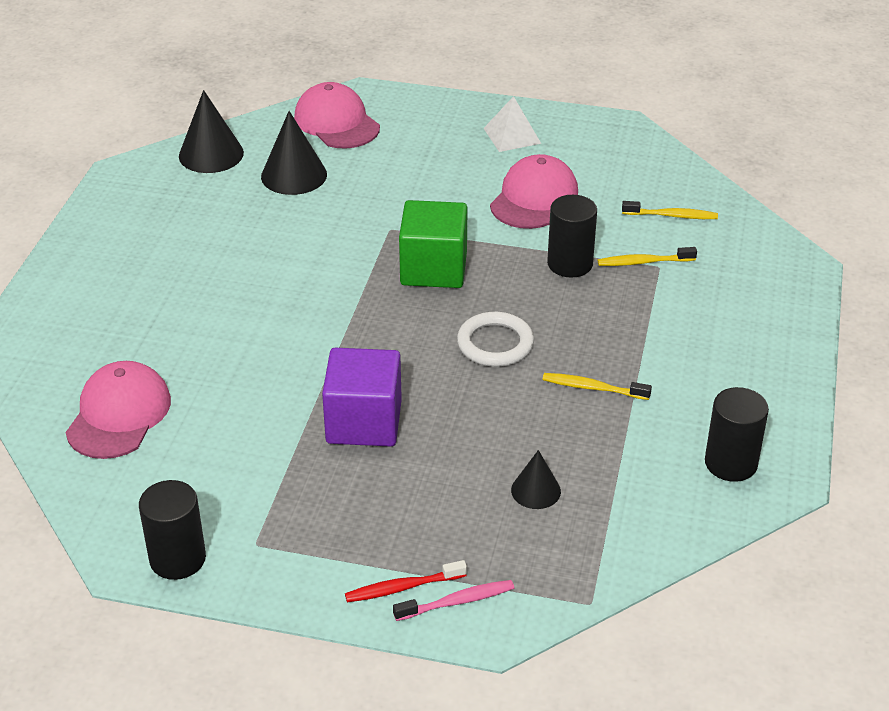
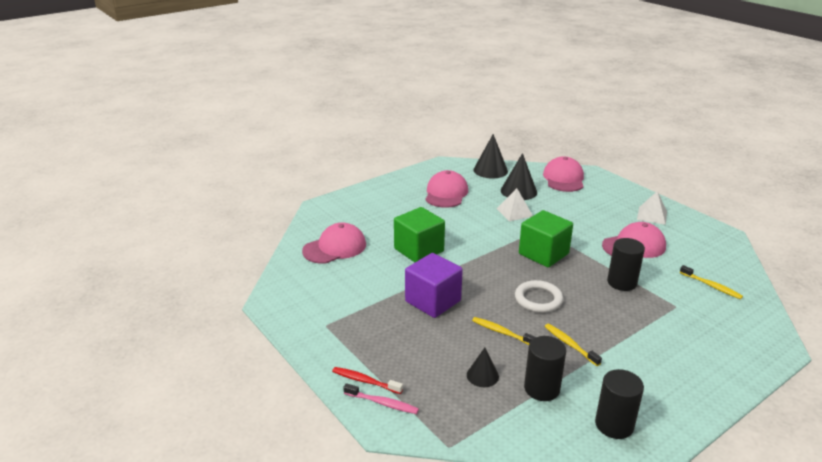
camera: 40 degrees right, 10 degrees down
black cylinder [139,480,206,580] -> black cylinder moved to [524,336,566,401]
yellow toothbrush [598,247,697,266] -> yellow toothbrush moved to [472,317,536,345]
none -> green cube [394,207,445,262]
none -> pink cap [425,170,468,208]
none -> white pyramid [497,188,533,221]

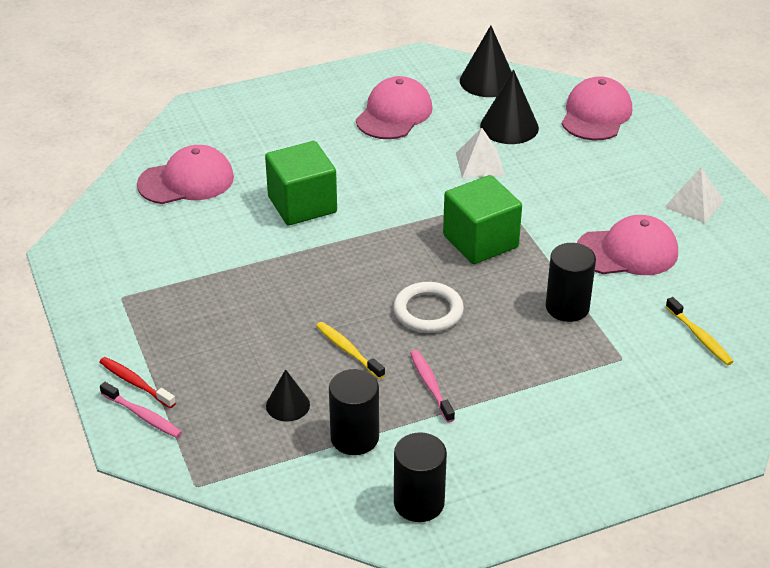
camera: 15 degrees right, 10 degrees up
purple cube [405,253,463,318] -> none
yellow toothbrush [545,324,602,366] -> pink toothbrush [410,350,455,423]

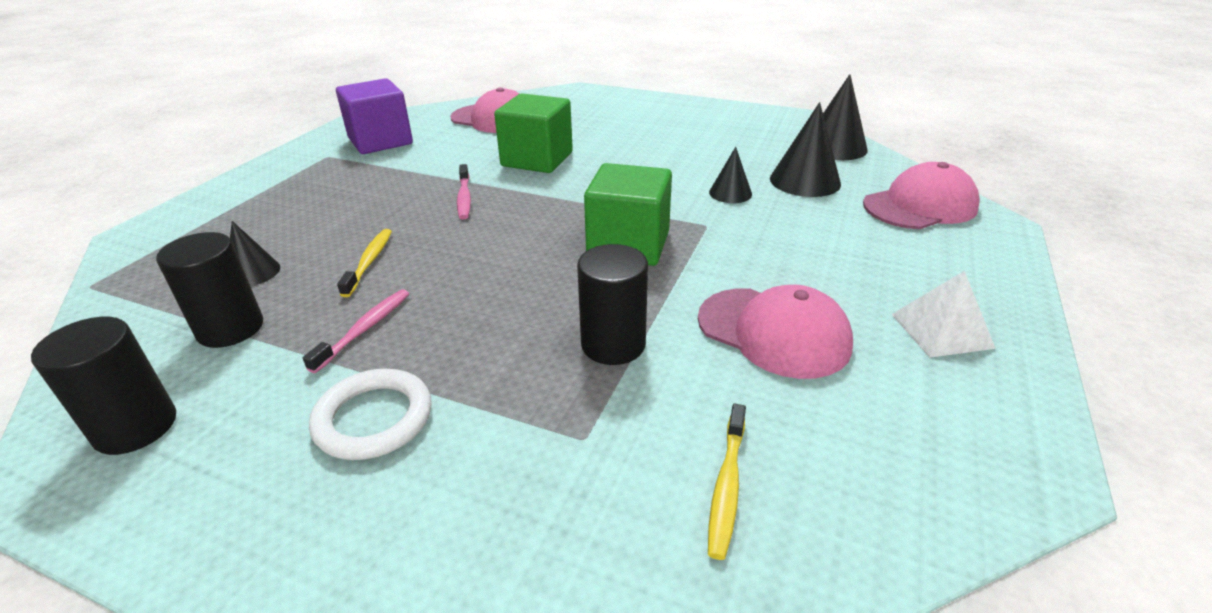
camera: 45 degrees right, 5 degrees down
red toothbrush [99,357,176,408] -> none
pink toothbrush [100,382,182,438] -> pink toothbrush moved to [457,164,471,219]
pink cap [356,76,432,139] -> none
white ring [393,282,464,333] -> white ring moved to [309,369,432,460]
white pyramid [456,128,505,178] -> black cone [709,147,752,203]
none -> purple cube [336,78,413,154]

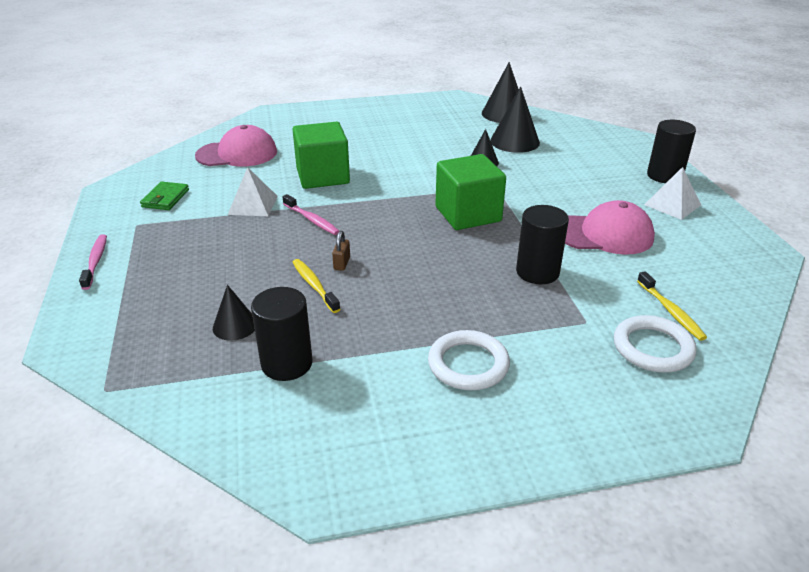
camera: 35 degrees left, 0 degrees up
black cylinder [31,317,176,455] -> black cylinder moved to [647,120,696,183]
pink toothbrush [303,289,409,373] -> pink toothbrush moved to [79,234,107,290]
purple cube [336,78,413,154] -> green wallet [140,182,189,210]
pink cap [863,162,980,229] -> none
none -> white pyramid [228,167,278,216]
none -> brown padlock [332,231,350,271]
none -> white ring [614,315,696,373]

